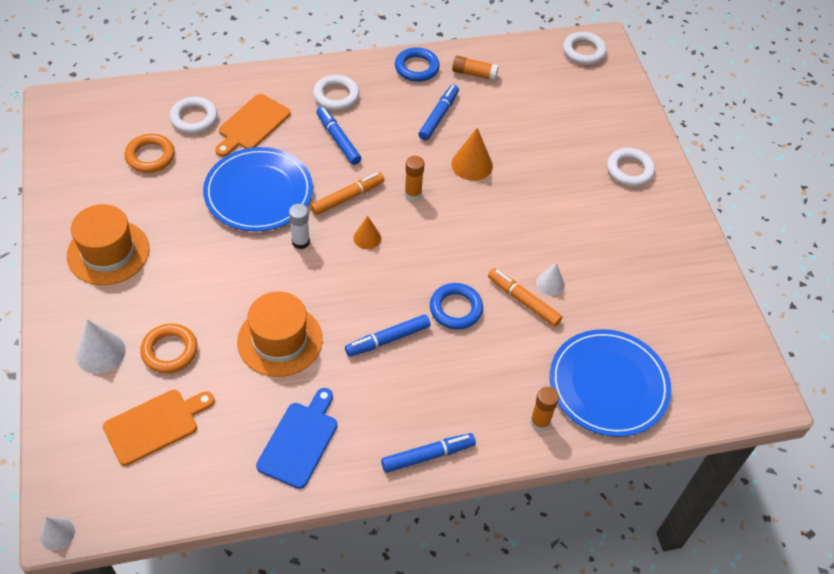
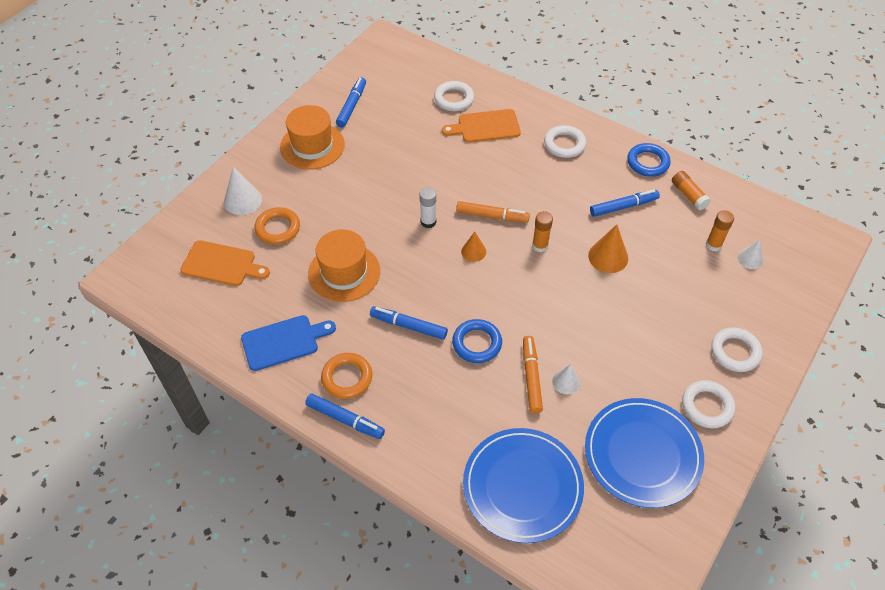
camera: 50 degrees right, 0 degrees up
white cone [40,517,75,550] -> white cone moved to [738,239,763,269]
orange ring [125,134,175,173] -> orange ring moved to [321,353,372,399]
blue plate [203,147,313,231] -> blue plate moved to [585,398,704,508]
blue marker [316,107,361,165] -> blue marker moved to [336,77,366,127]
orange glue stick [530,387,559,431] -> orange glue stick moved to [706,210,734,252]
white ring [563,32,607,65] -> white ring moved to [682,380,736,428]

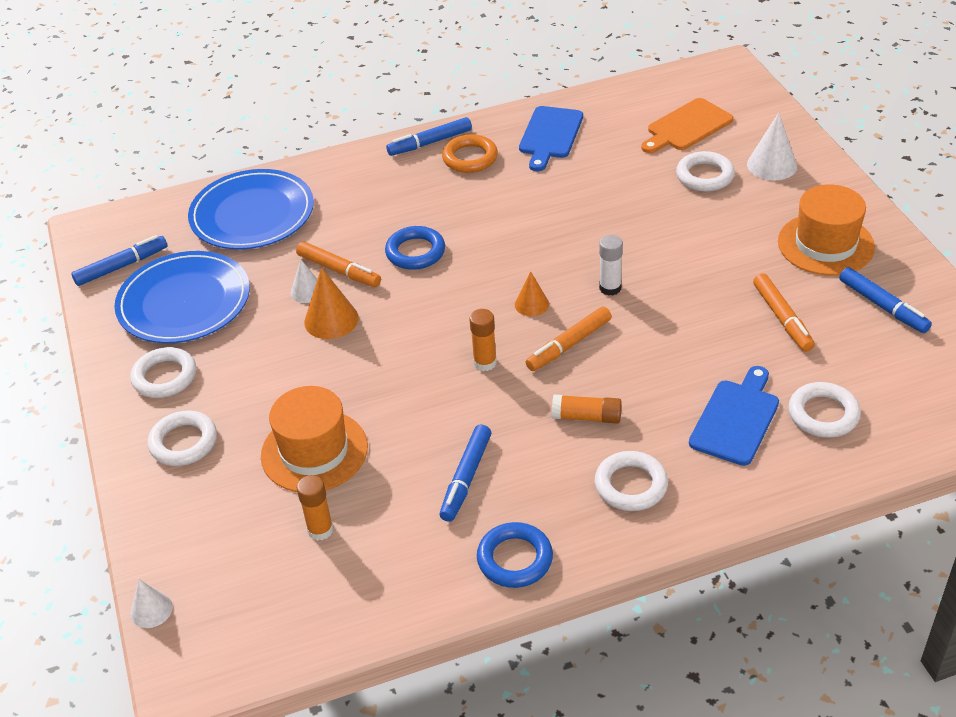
camera: 130 degrees right, 10 degrees down
orange ring [255,207,300,245] -> white ring [676,151,735,191]
orange hat [308,229,380,302] -> orange hat moved to [261,386,368,492]
blue marker [370,306,448,340] -> blue marker moved to [71,235,167,286]
orange cutting board [442,109,521,143] -> blue cutting board [689,366,779,466]
orange cone [588,225,628,273] -> orange cone moved to [304,267,359,339]
orange glue stick [672,171,711,210] -> orange glue stick moved to [552,395,622,424]
white cone [738,239,763,269] -> white cone moved to [131,579,173,628]
none -> orange marker [753,273,815,352]

